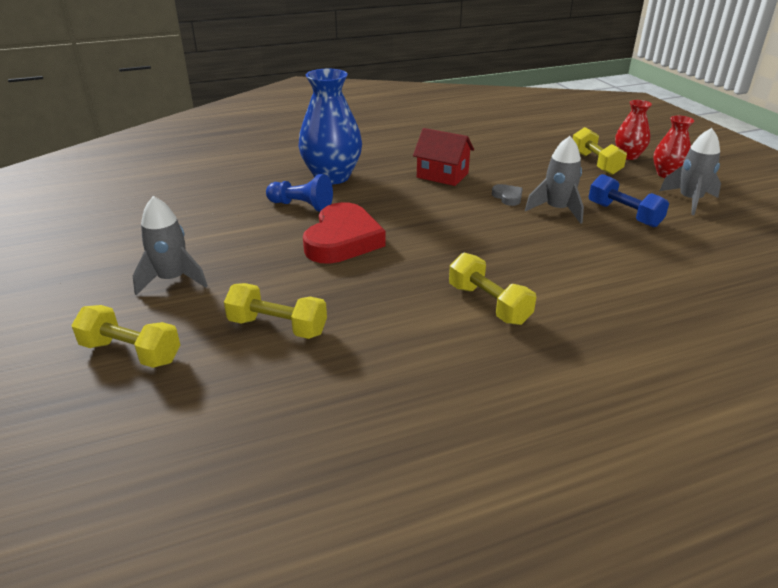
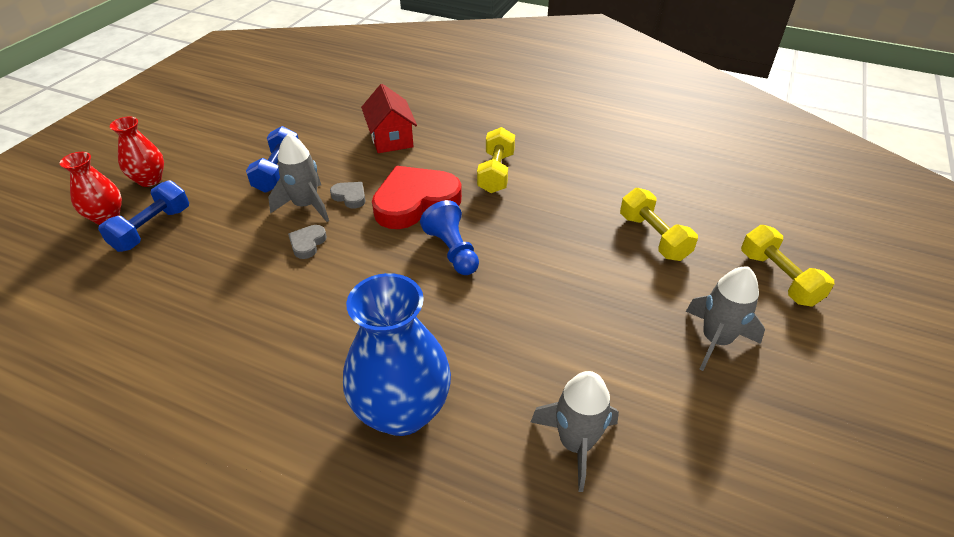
camera: 135 degrees left, 10 degrees up
blue pawn [266,174,333,212] -> blue pawn moved to [420,200,479,275]
red heart [303,202,386,264] -> red heart moved to [372,166,462,229]
red house [413,128,474,186] -> red house moved to [361,84,417,153]
yellow dumbbell [573,127,627,175] -> blue dumbbell [98,180,189,252]
grey rocket [660,128,721,215] -> grey rocket moved to [531,371,619,492]
none -> grey heart [330,182,365,209]

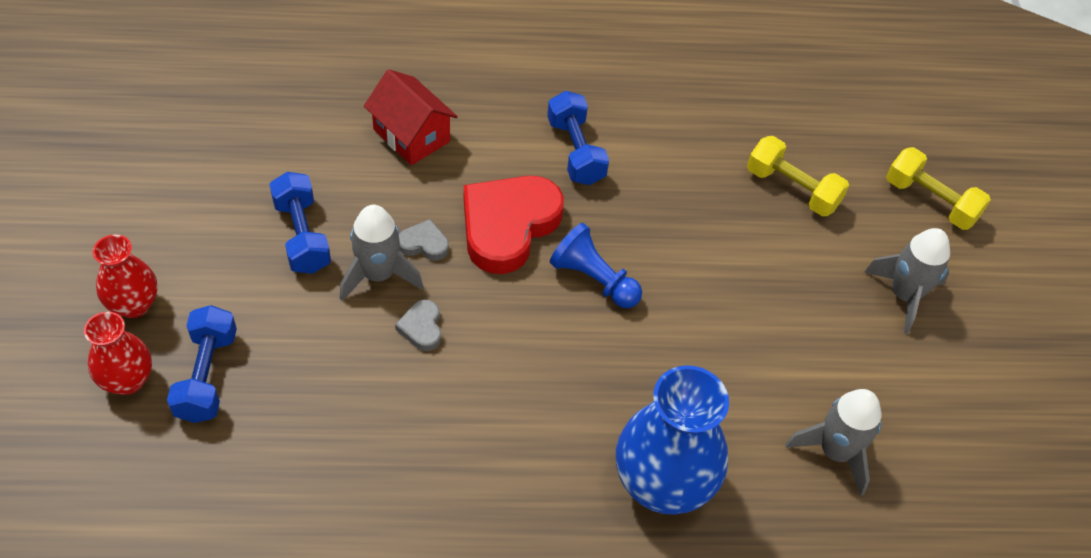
camera: 30 degrees left, 10 degrees up
yellow dumbbell [477,127,515,193] -> blue dumbbell [547,91,609,185]

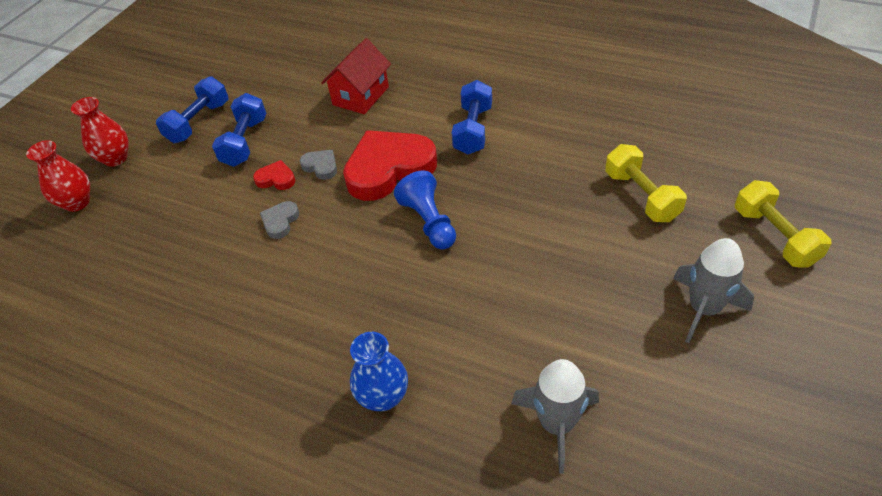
camera: 35 degrees right, 5 degrees down
blue dumbbell [167,305,237,423] -> blue dumbbell moved to [156,76,228,143]
grey rocket [340,205,423,301] -> red heart [253,160,295,190]
red house [364,69,458,165] -> red house turned 45 degrees clockwise [321,38,391,114]
blue vase [616,365,729,514] -> blue vase [350,332,408,411], size x0.57

